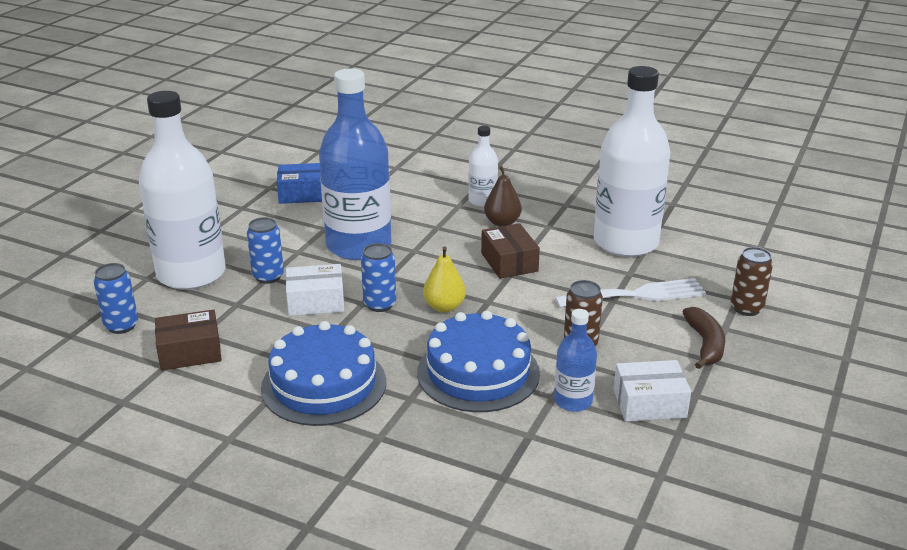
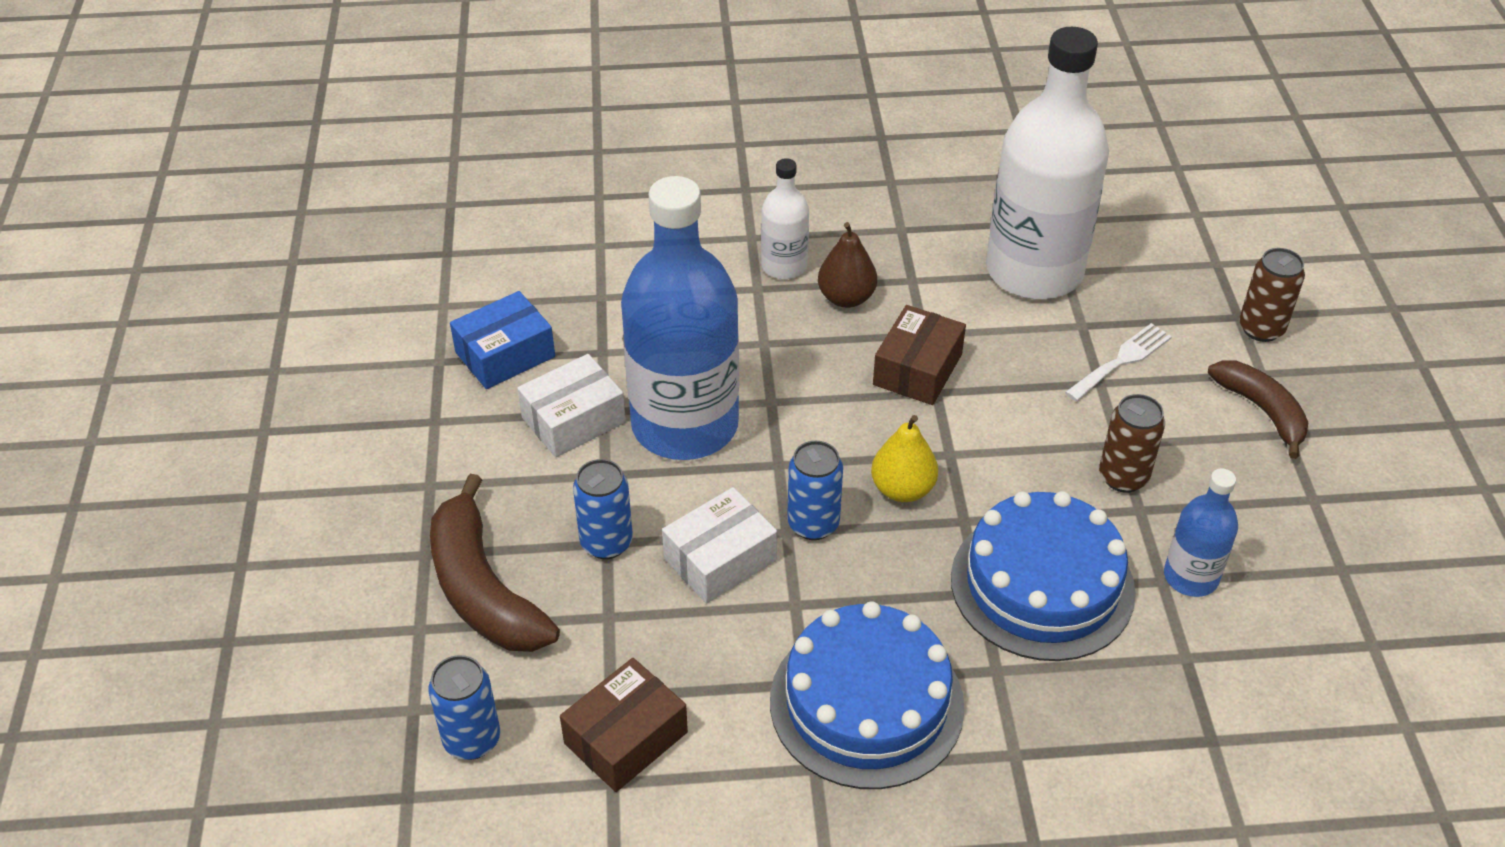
camera: 30 degrees left, 15 degrees up
white bottle [139,91,226,290] -> brown banana [430,474,560,652]
brown box [481,223,540,279] -> brown box turned 75 degrees clockwise [873,305,966,405]
white fork [555,278,706,308] -> white fork [1065,323,1172,401], size x0.64
white box [613,360,691,422] -> white box moved to [517,354,626,457]

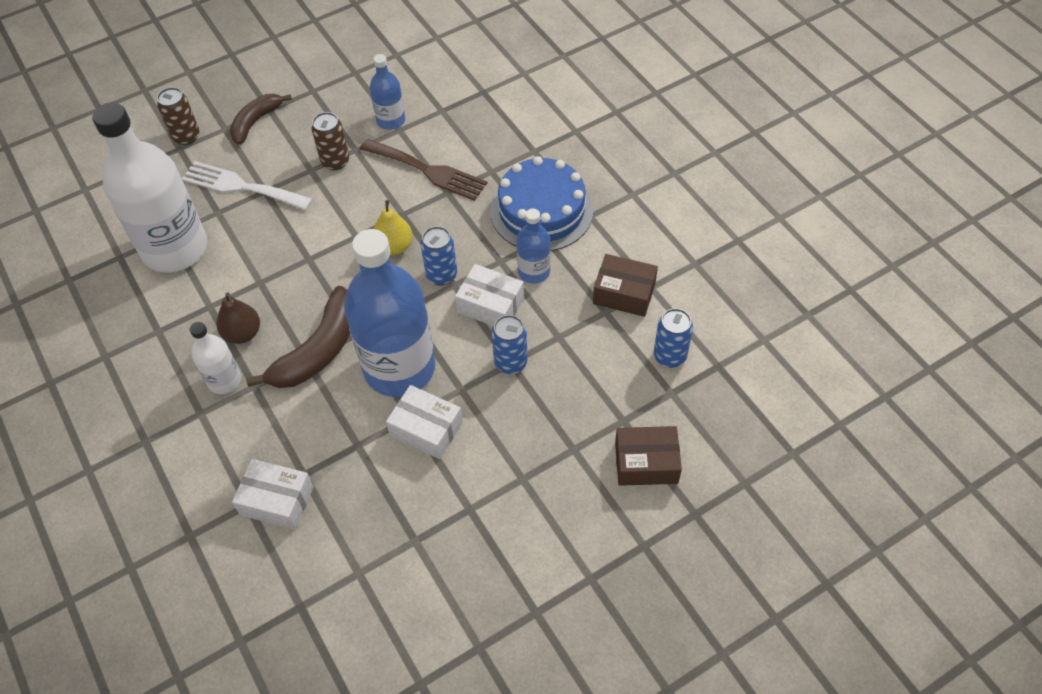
camera: 115 degrees left, 10 degrees up
brown banana [430,474,560,652] -> brown banana moved to [246,286,350,388]
blue box [450,291,555,389] -> none
brown box [873,305,966,405] -> brown box moved to [615,426,682,486]
blue cake [951,491,1136,661] -> brown fork [360,139,487,201]
white fork [1065,323,1172,401] -> white fork [182,161,313,210], size x1.57
none -> white box [232,459,314,530]
none -> blue bottle [517,208,551,284]

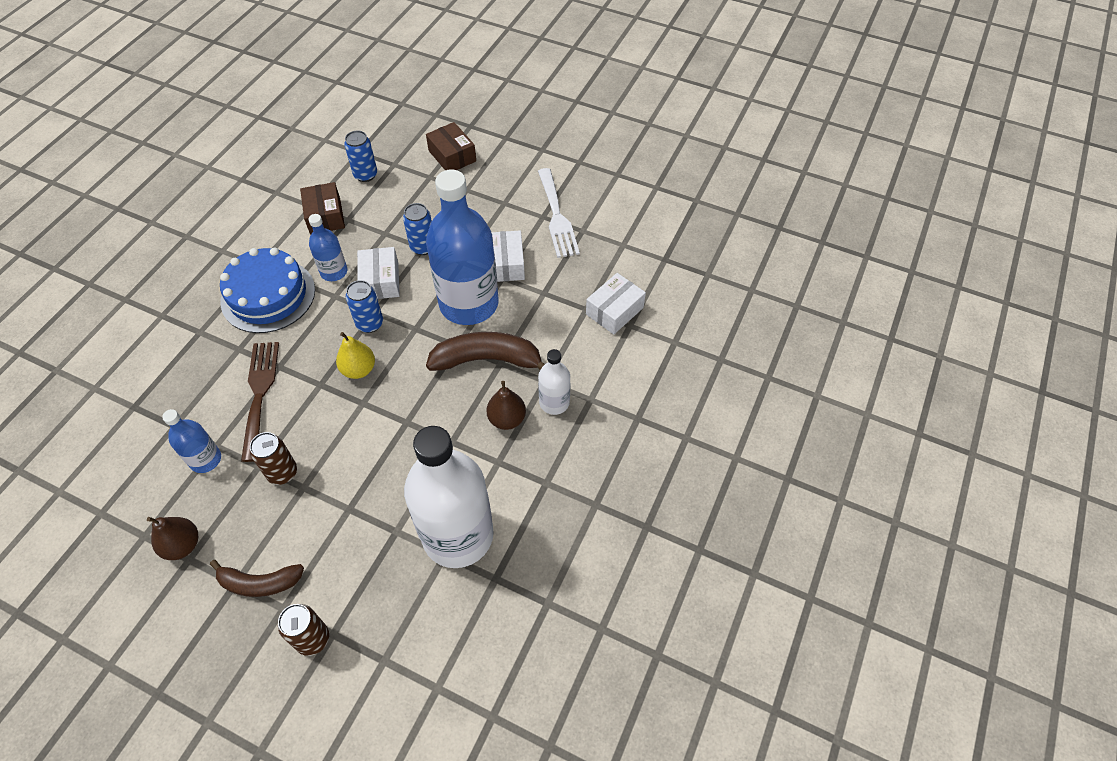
camera: 125 degrees left, 0 degrees up
white fork [182,161,313,210] -> white fork moved to [538,168,580,258]
white box [232,459,314,530] -> white box turned 60 degrees clockwise [586,273,646,335]
none -> brown pear [147,517,198,560]

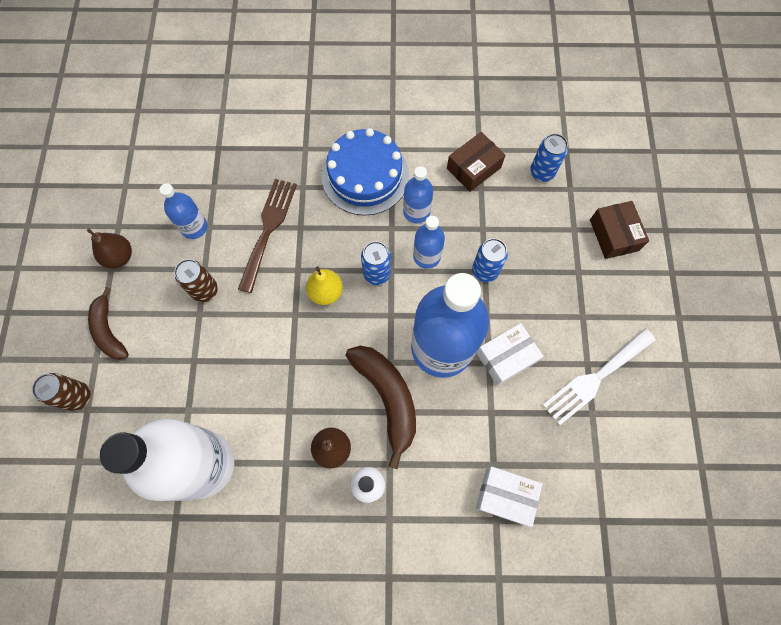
camera: 65 degrees right, 15 degrees up
brown fork [241,342,279,462] -> brown fork turned 45 degrees counterclockwise [238,179,297,293]
white box [357,247,400,299] -> blue bottle [413,216,445,269]
brown box [426,122,476,170] -> brown box turned 45 degrees counterclockwise [590,201,649,259]

